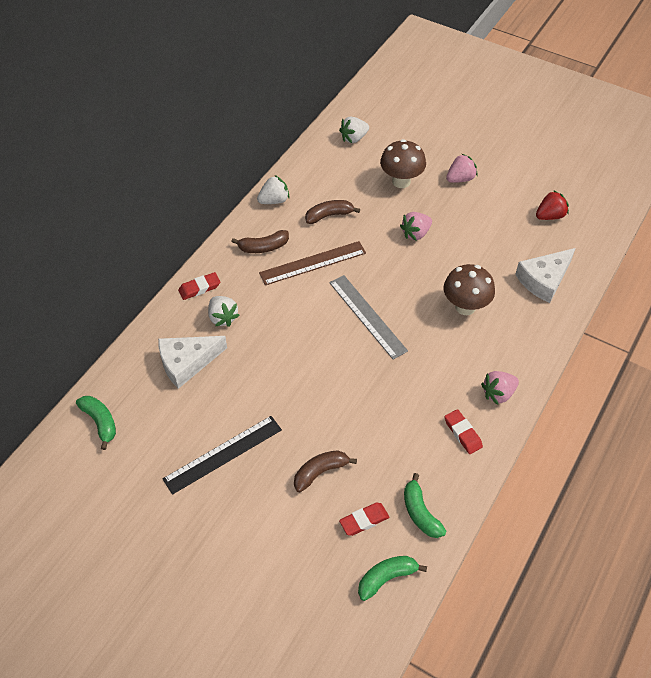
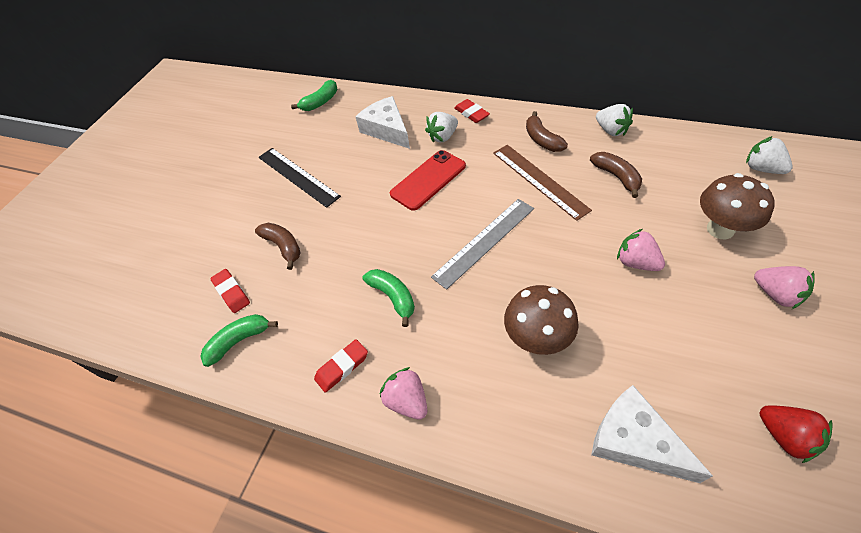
camera: 85 degrees right, 0 degrees up
green banana [358,556,427,601] -> green banana moved to [362,269,415,327]
none -> red phone [390,150,466,211]

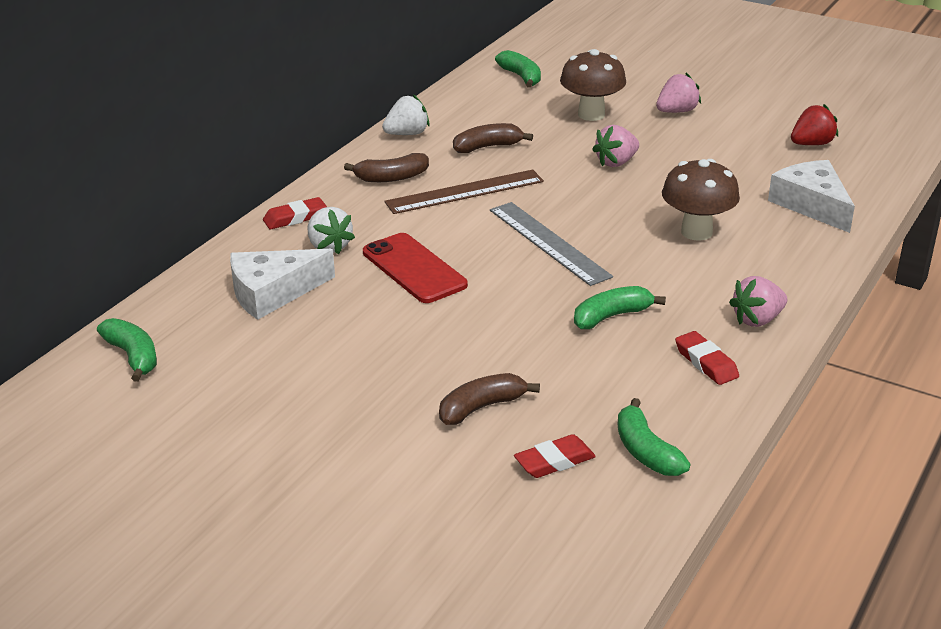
camera: 85 degrees left, 20 degrees down
black ruler [259,148,341,208] -> none
white cheese [591,385,713,483] -> white cheese turned 105 degrees clockwise [768,160,855,233]
white strawberry [746,136,792,174] -> green banana [495,50,541,88]

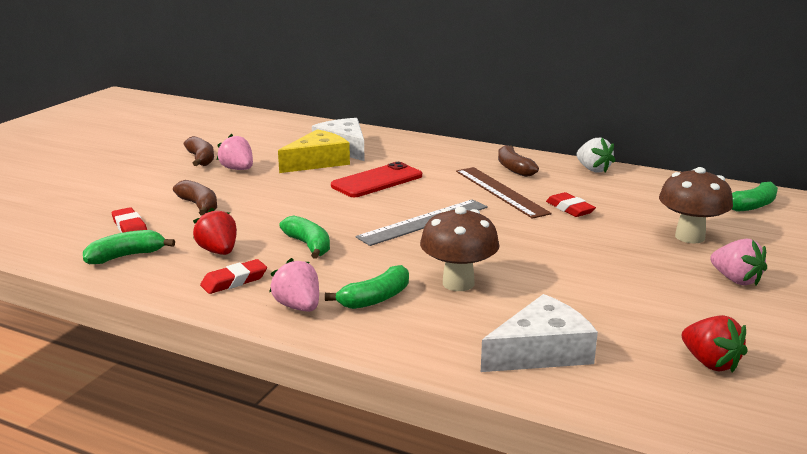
camera: 85 degrees right, 10 degrees down
green banana [97,318,157,382] -> green banana moved to [325,265,409,309]
red eraser [263,197,327,229] -> red eraser moved to [546,192,596,217]
white strawberry [308,207,355,255] -> none
brown banana [453,123,533,153] -> brown banana moved to [184,136,214,166]
pink strawberry [592,125,639,167] -> pink strawberry moved to [217,134,253,170]
none -> red strawberry [193,208,237,255]
none -> yellow cheese [278,129,350,173]

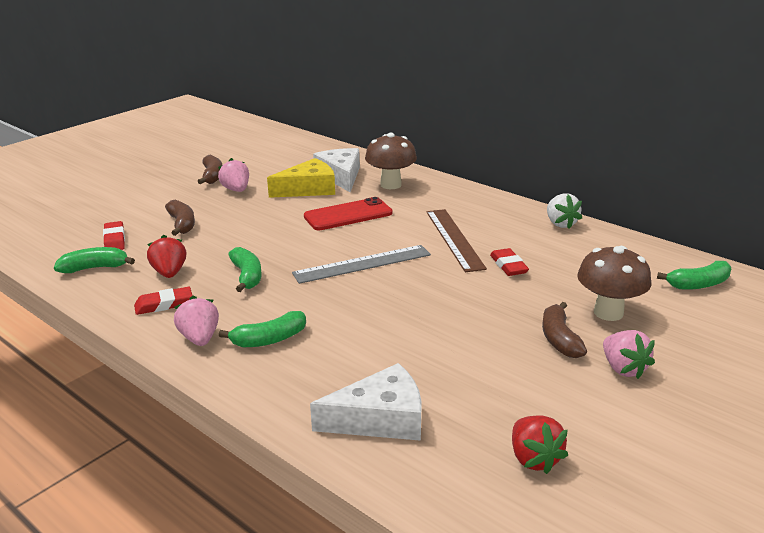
camera: 15 degrees right, 5 degrees up
brown mushroom [420,207,499,291] -> brown mushroom moved to [365,133,417,189]
brown banana [498,145,539,177] -> brown banana moved to [542,302,587,358]

